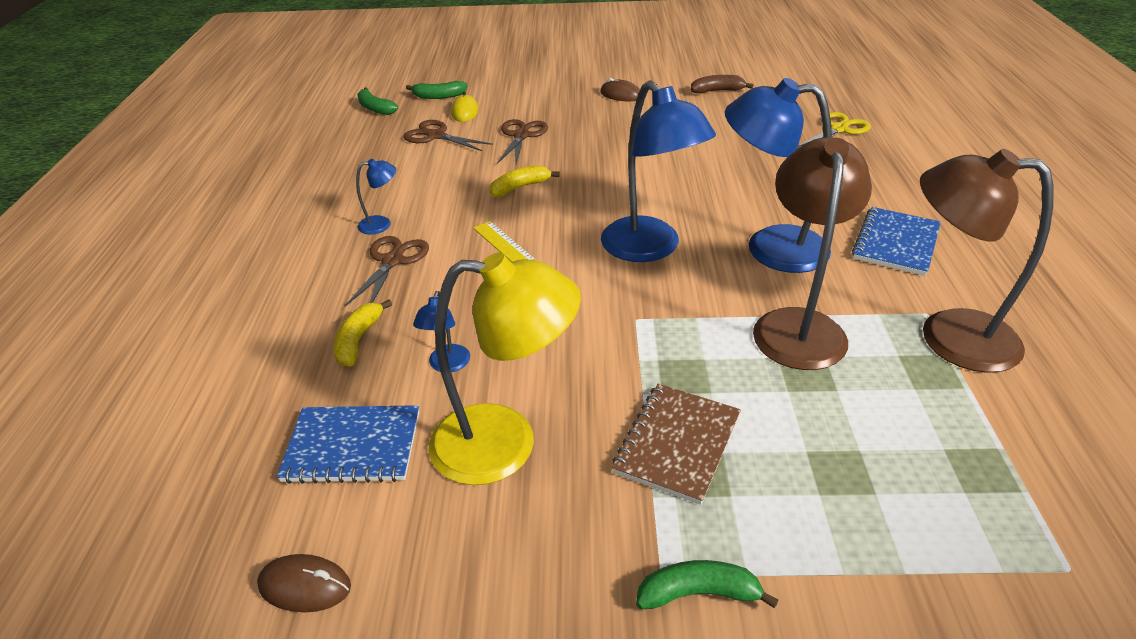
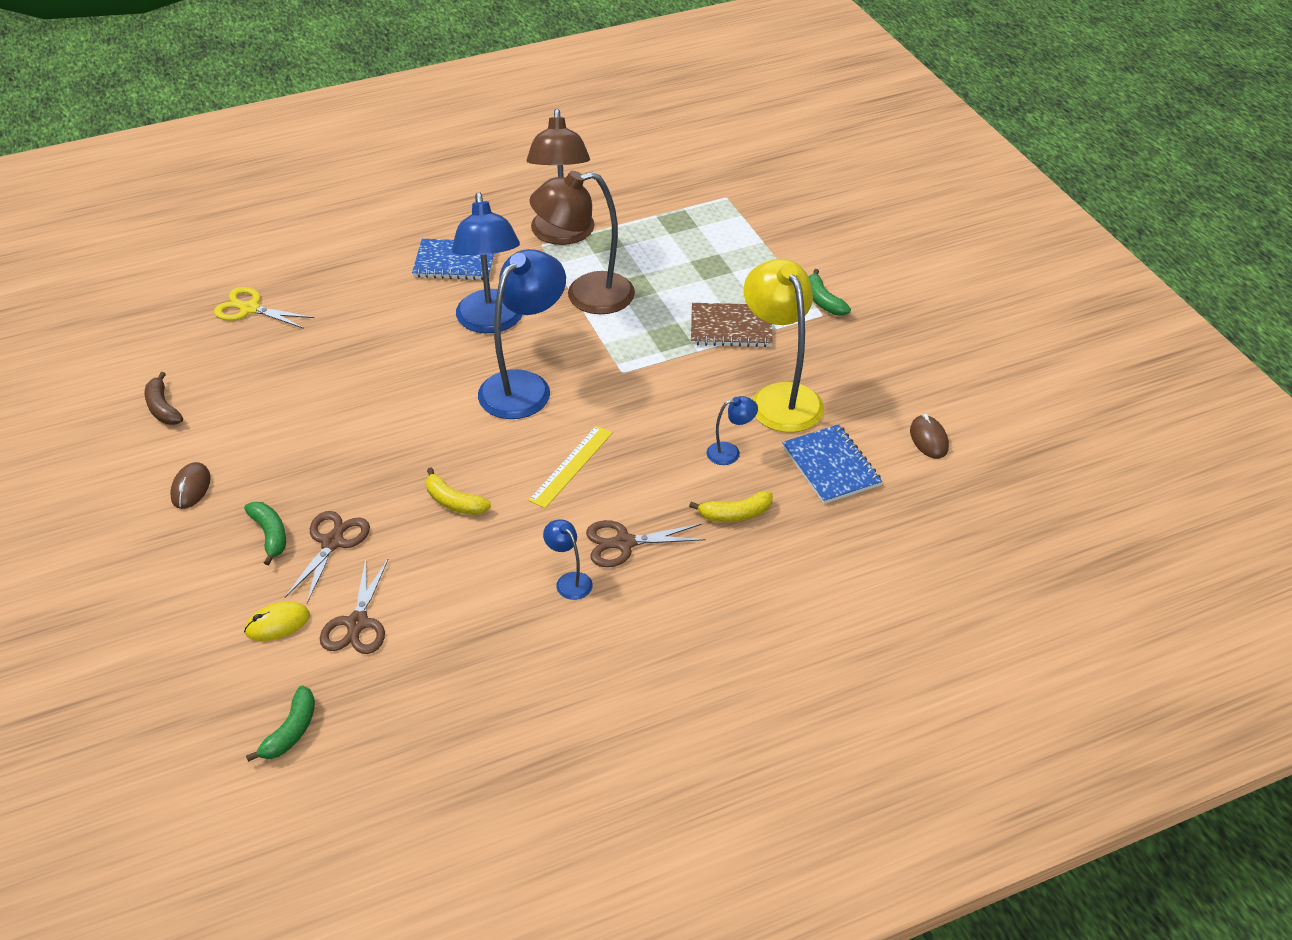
camera: 115 degrees left, 5 degrees up
green banana [406,81,468,99] -> green banana moved to [244,502,286,565]
brown scissors [497,119,548,164] -> brown scissors turned 120 degrees clockwise [285,511,370,603]

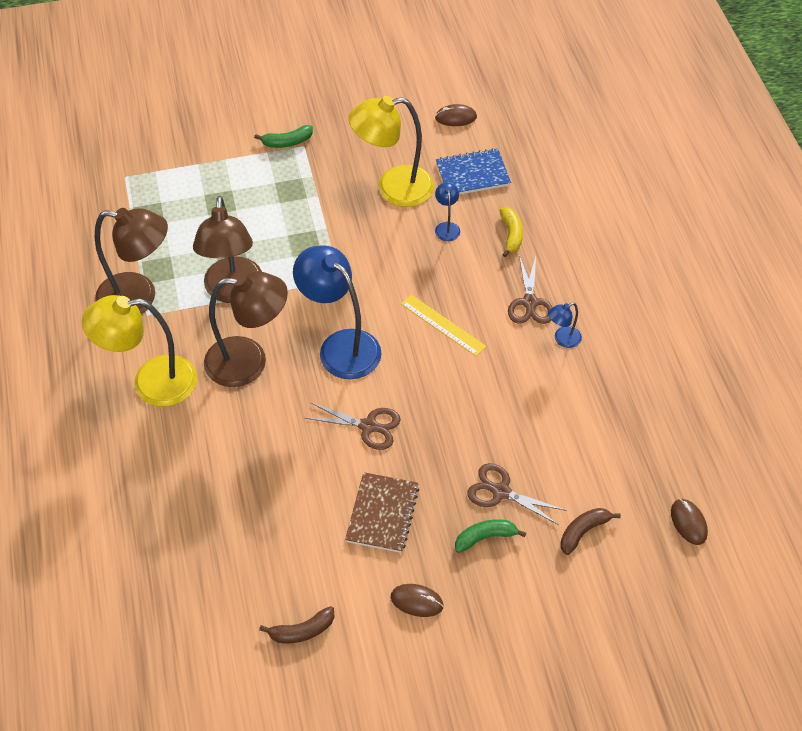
camera: 80 degrees left, 10 degrees up
yellow scissors [214,287,314,329] -> none
yellow mouse [244,602,310,641] -> brown banana [560,508,621,555]
green banana [246,686,315,762] -> brown mouse [671,499,708,545]
brown scissors [320,559,388,654] -> brown scissors moved to [305,402,401,450]
blue notebook [412,239,495,280] -> yellow lamp [82,295,197,407]
yellow banana [426,467,491,515] -> none
blue lamp [452,192,522,333] -> brown lamp [204,271,288,387]
brown notebook [691,303,773,347] -> brown notebook moved to [345,472,419,553]

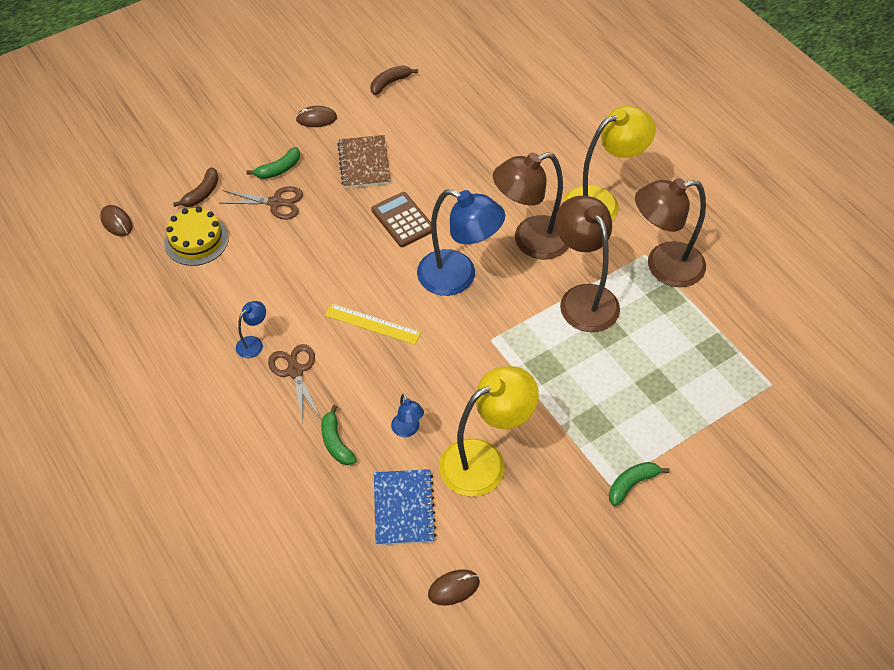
camera: 160 degrees right, 0 degrees up
brown scissors [305,402,401,450] -> brown calculator [372,192,431,247]
blue notebook [436,148,511,195] -> blue notebook turned 60 degrees counterclockwise [374,469,436,545]
yellow banana [499,208,523,257] -> green banana [321,405,357,465]
none -> yellow cake [164,207,229,266]

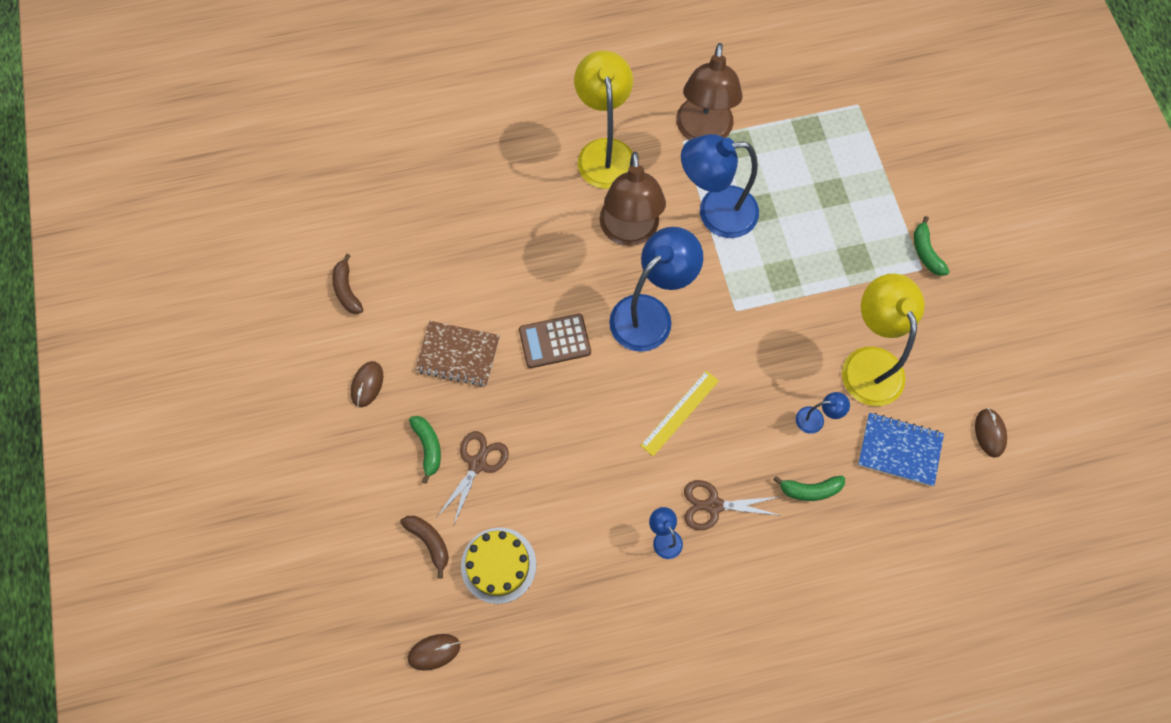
camera: 70 degrees left, 15 degrees up
brown lamp [555,196,620,332] -> blue lamp [681,134,759,238]

